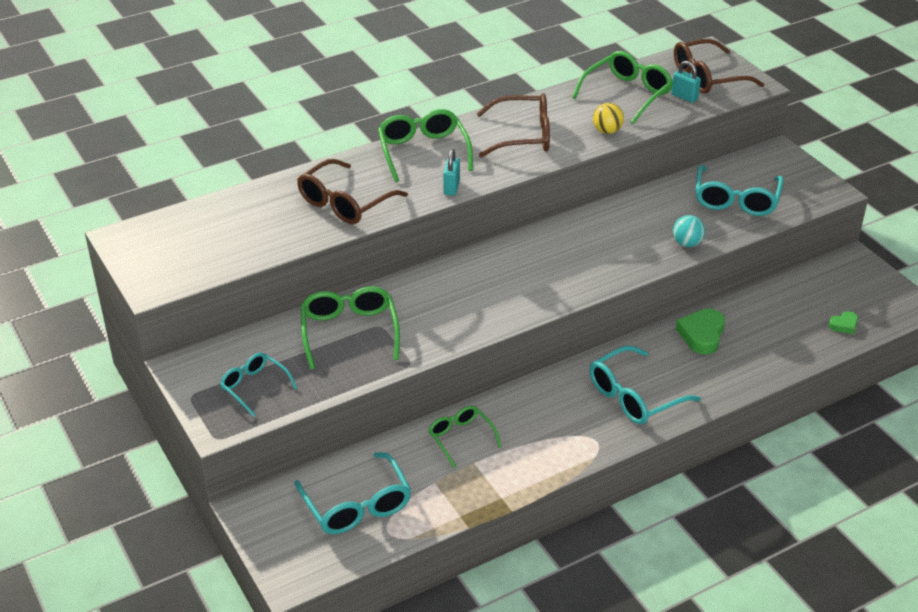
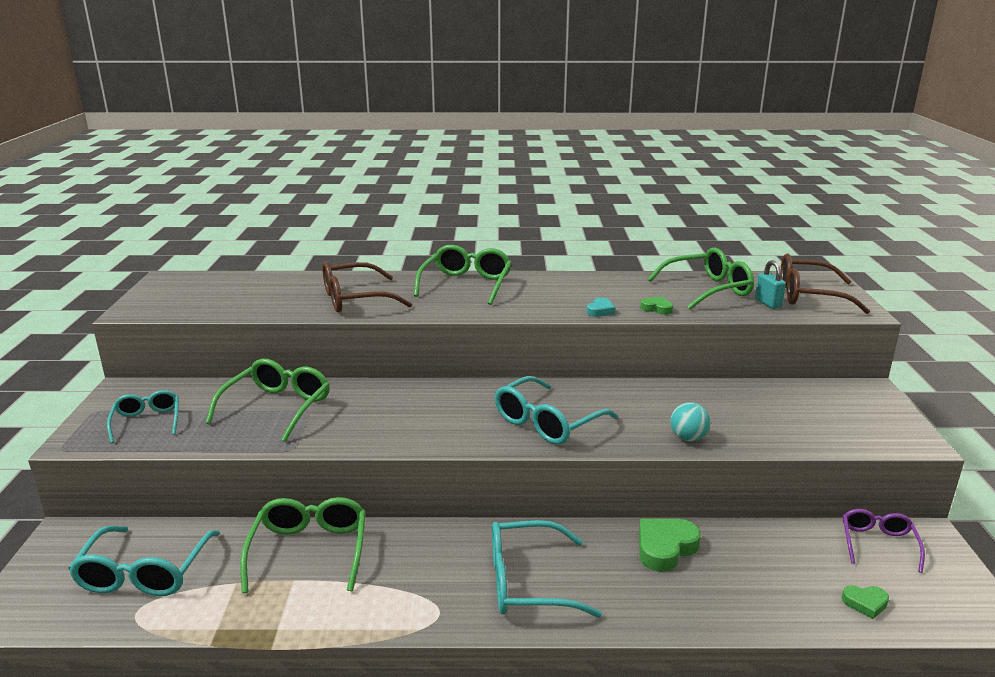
camera: 30 degrees right, 15 degrees down
green glasses [429,406,502,468] -> green glasses [240,497,366,593], size x1.59
turquoise padlock [443,149,460,196] -> none
brown glasses [477,93,550,158] -> none
yellow ball [593,103,624,134] -> green heart [640,297,673,315]
turquoise glasses [696,165,784,216] -> turquoise glasses moved to [495,376,618,444]
none -> turquoise heart [587,297,616,317]
none -> purple glasses [843,509,925,573]

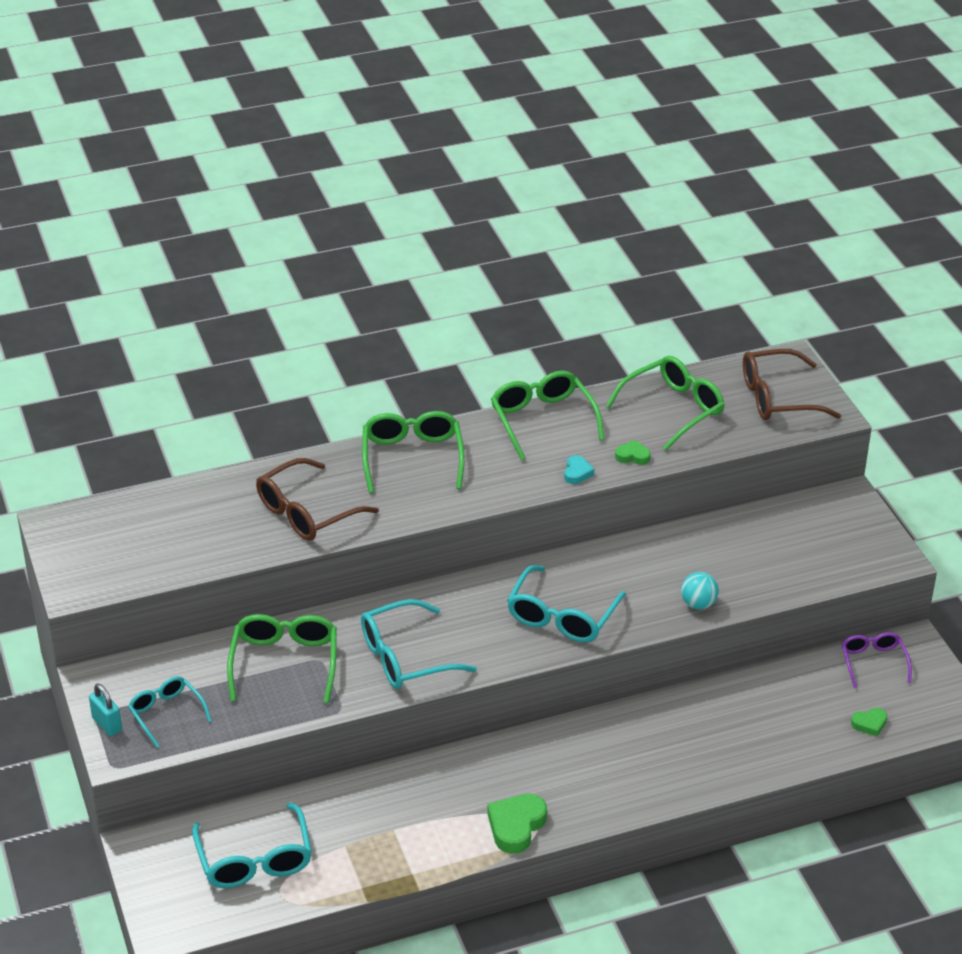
camera: 20 degrees left, 15 degrees up
green glasses [240,497,366,593] -> green glasses moved to [491,370,605,460]
turquoise glasses [492,520,602,618] -> turquoise glasses moved to [361,599,477,689]
green heart [639,519,701,572] -> green heart moved to [487,794,547,854]
turquoise padlock [755,260,786,309] -> turquoise padlock moved to [89,683,122,736]

